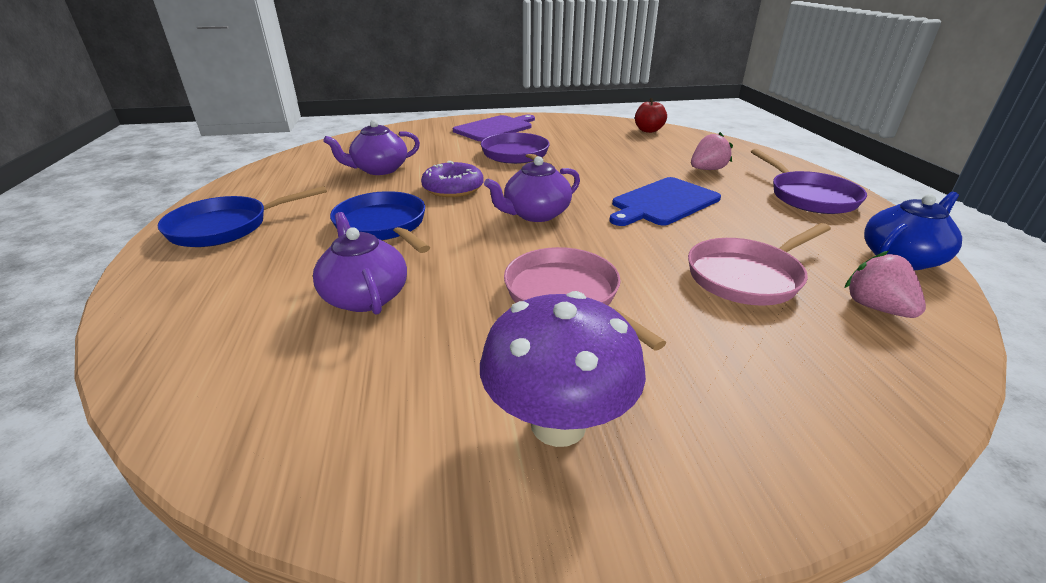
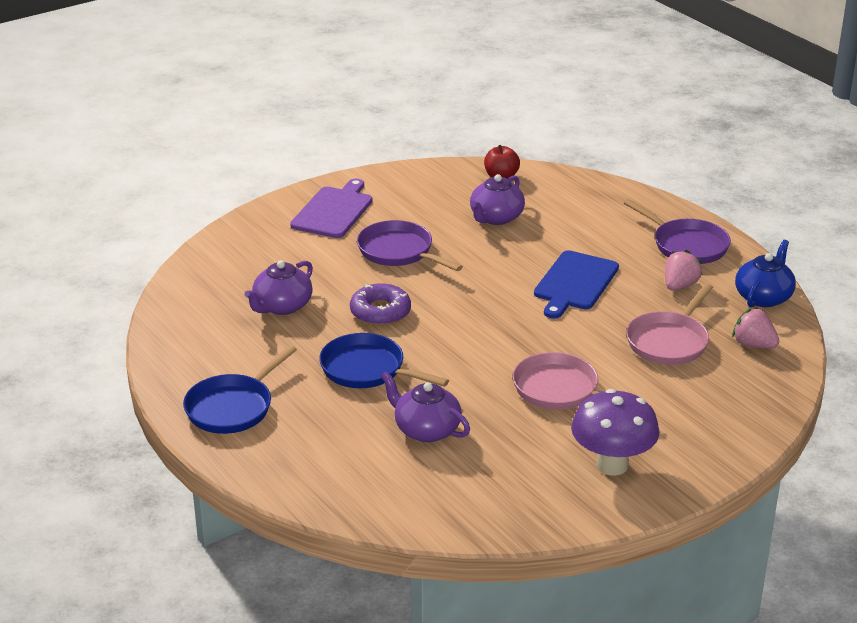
camera: 25 degrees left, 0 degrees up
purple teapot [484,156,580,222] -> purple teapot moved to [470,174,525,225]
pink strawberry [691,132,733,170] -> pink strawberry moved to [665,250,703,291]

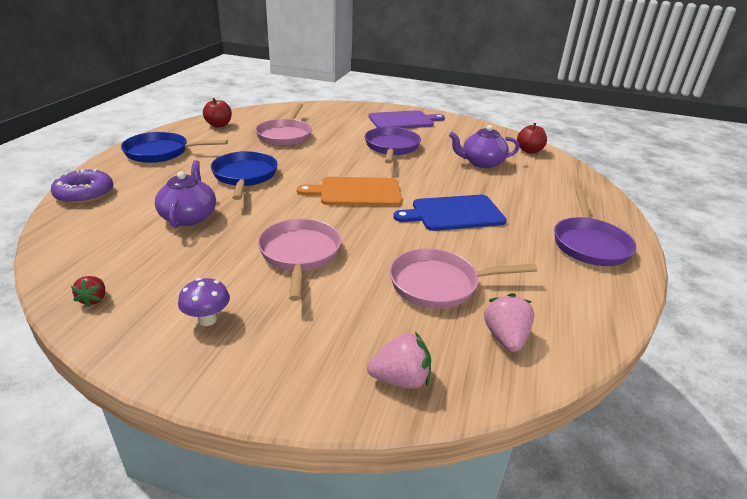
camera: 50 degrees right, 0 degrees up
purple teapot [244,260,313,315] -> pink pan [255,103,312,146]
purple donut [350,283,411,326] -> purple donut moved to [51,168,113,204]
purple mushroom [571,389,659,476] -> purple mushroom [178,278,230,326], size x0.51
pink strawberry [665,250,703,291] -> pink strawberry moved to [367,332,431,389]
blue teapot [735,240,796,307] -> none
none -> red strawberry [71,276,105,307]
none -> red apple [203,98,232,128]
none -> orange cutting board [297,177,402,206]

